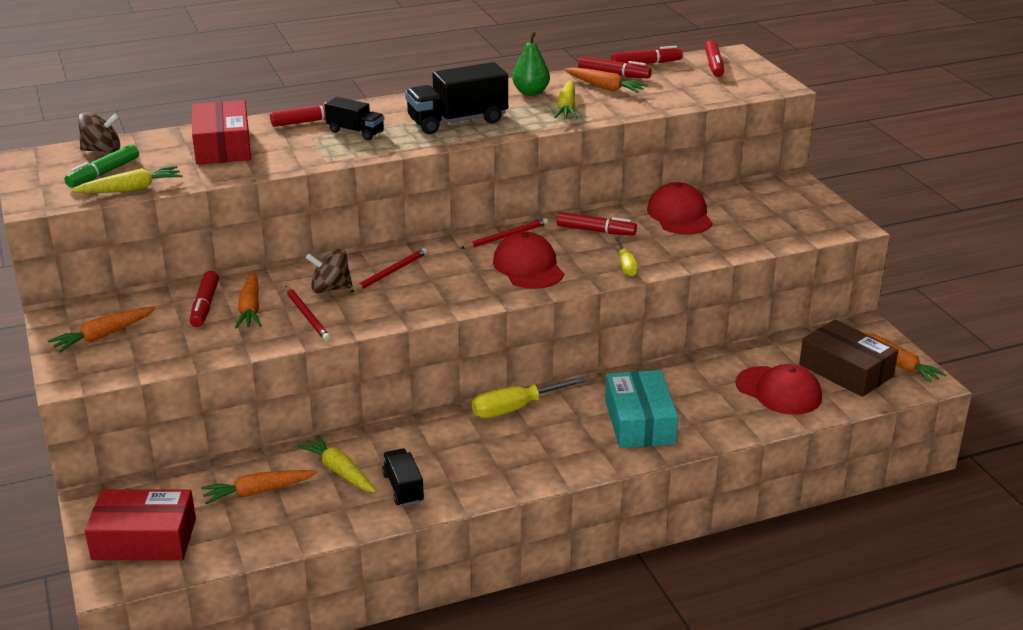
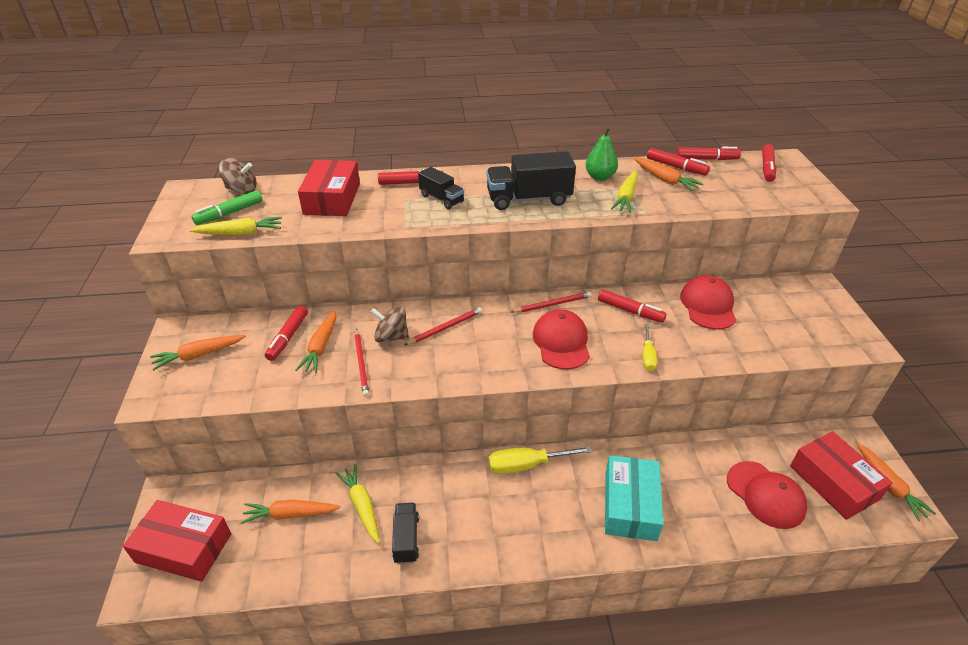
camera: 15 degrees right, 10 degrees up
brown box [799,320,898,397] -> red box [790,431,893,520]

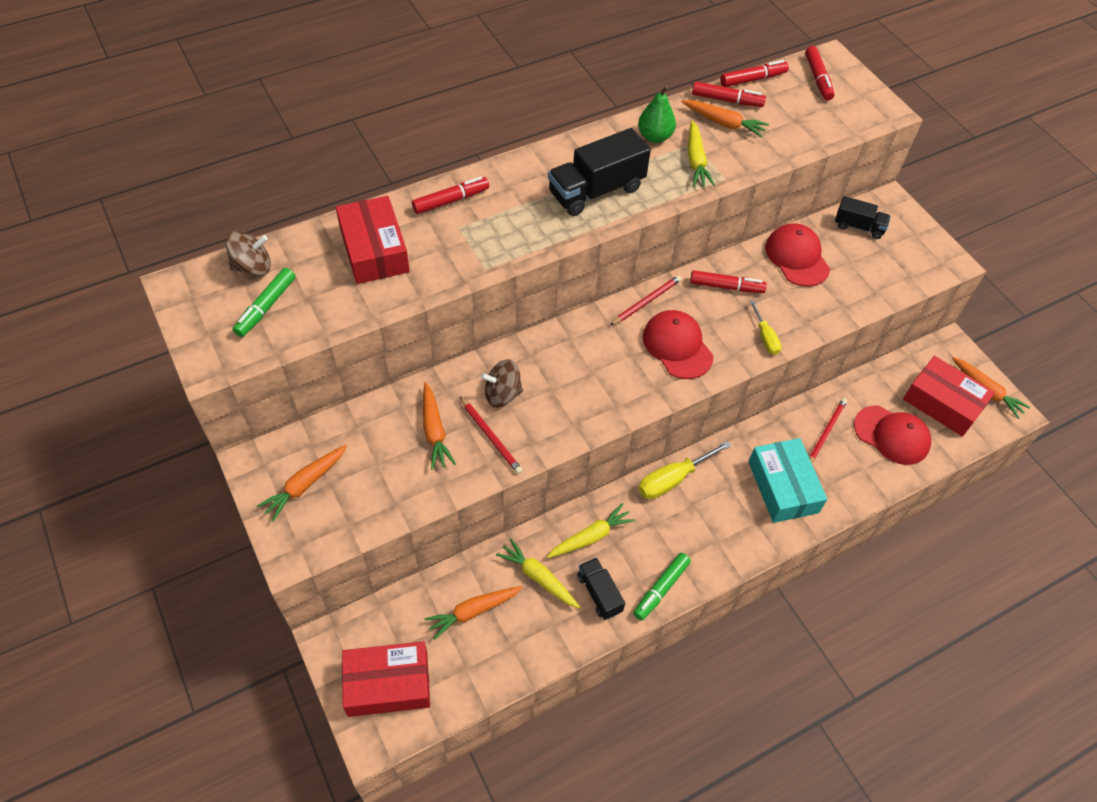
camera: 25 degrees left, 15 degrees up
yellow carrot [190,217,282,235] -> yellow carrot moved to [547,503,635,558]
red marker [265,306,308,361] -> none
red pencil [404,307,482,345] -> red pencil moved to [809,398,847,463]
black truck [418,167,464,209] -> black truck moved to [835,196,891,239]
none -> green marker [633,553,691,621]

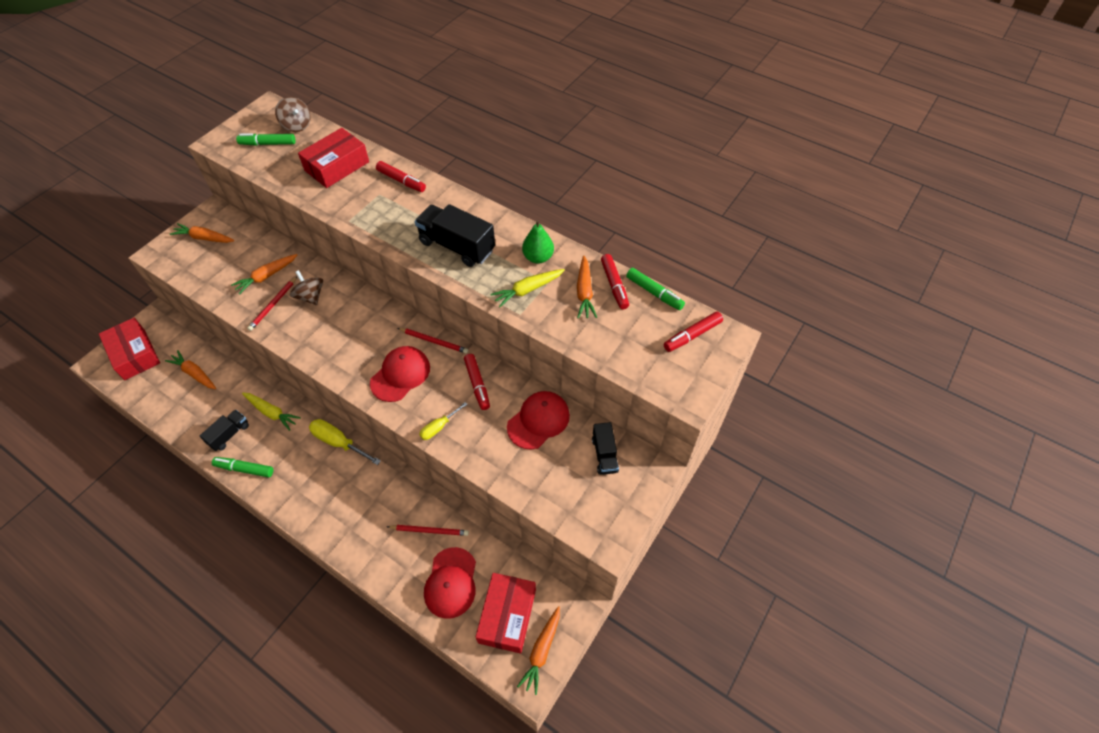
camera: 65 degrees right, 0 degrees up
yellow carrot [496,538,580,608] -> none
red marker [720,60,789,87] -> green marker [626,268,685,310]
turquoise box [748,438,827,523] -> none

